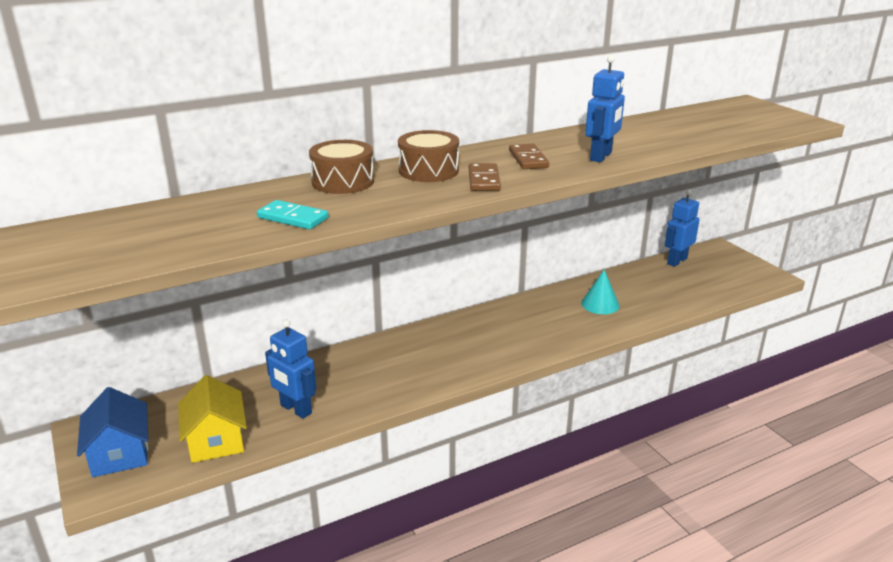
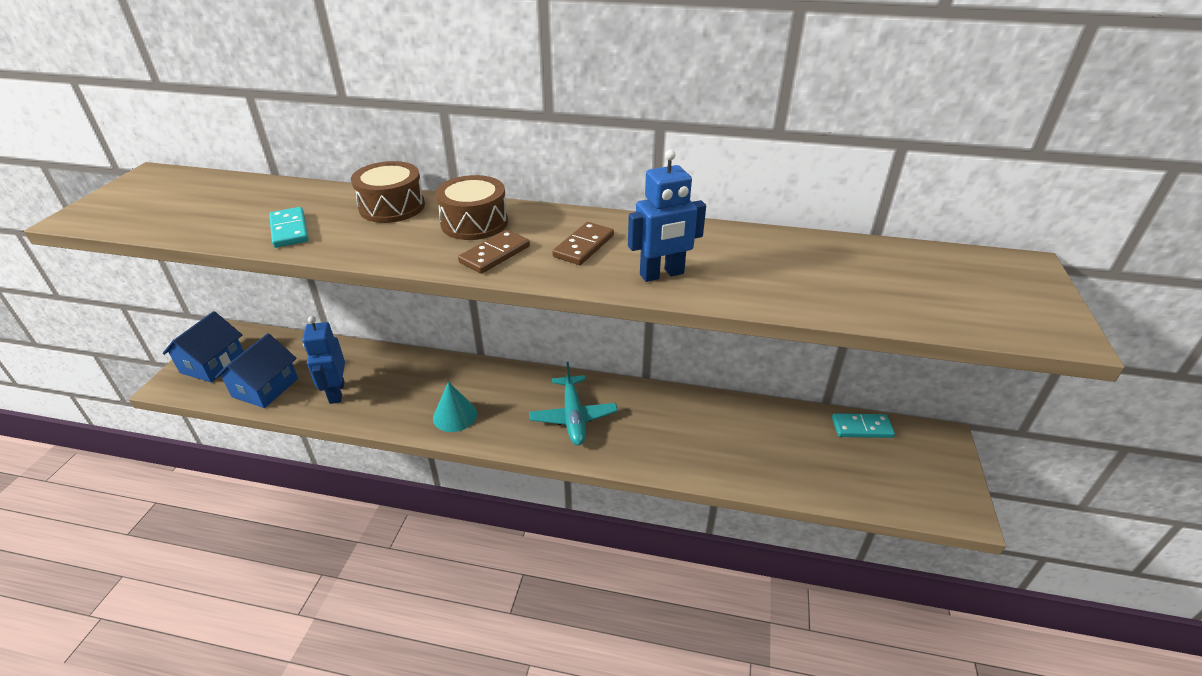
camera: 40 degrees right, 10 degrees up
yellow house [178,375,247,463] -> blue house [215,333,298,408]
turquoise cone [581,270,619,314] -> turquoise cone moved to [433,382,477,432]
blue robot [665,189,700,267] -> turquoise domino [832,413,895,438]
none -> turquoise plane [529,362,618,445]

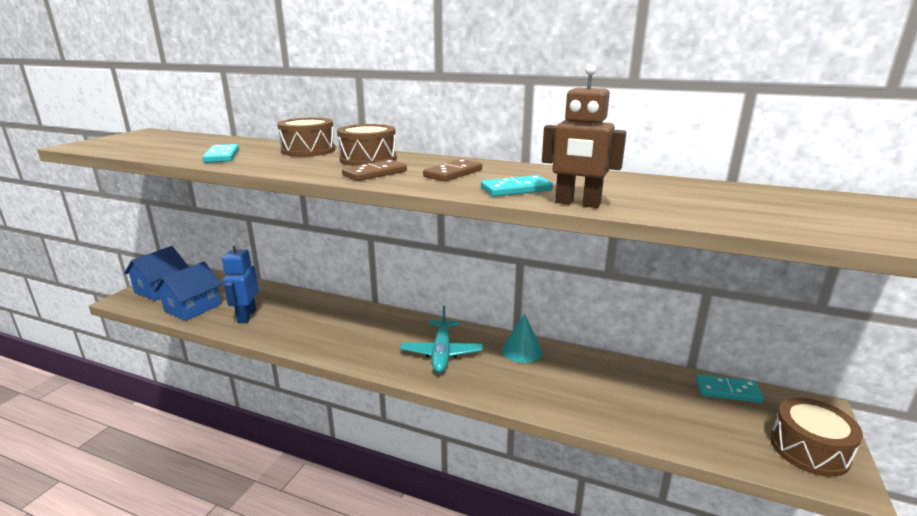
camera: 10 degrees right, 15 degrees down
turquoise cone [433,382,477,432] -> turquoise cone moved to [502,313,543,363]
blue robot [628,149,706,282] -> turquoise domino [481,175,553,197]
none -> brown robot [542,65,627,208]
none -> brown drum [770,398,863,477]

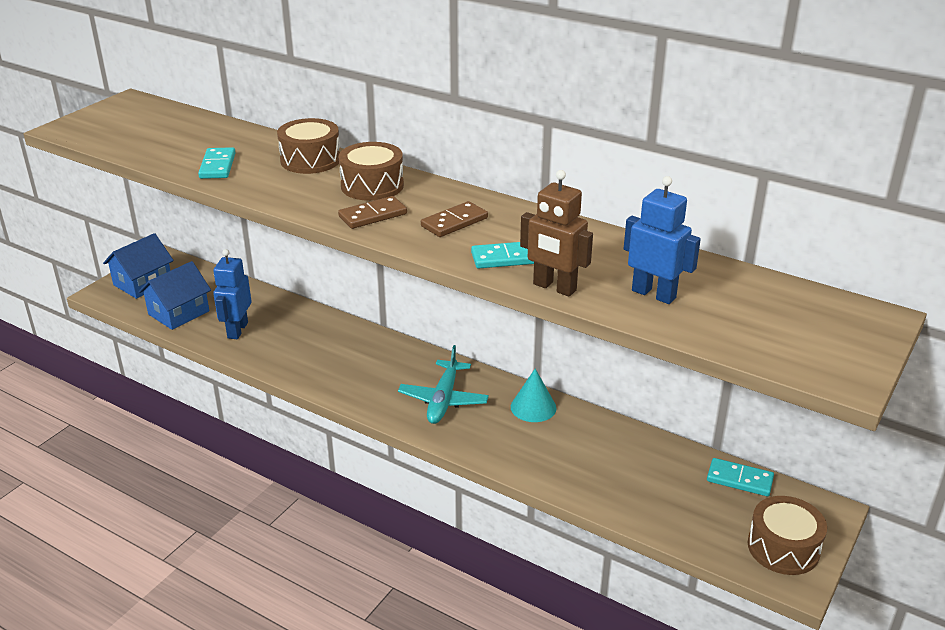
camera: 10 degrees right, 10 degrees up
none -> blue robot [624,176,701,304]

